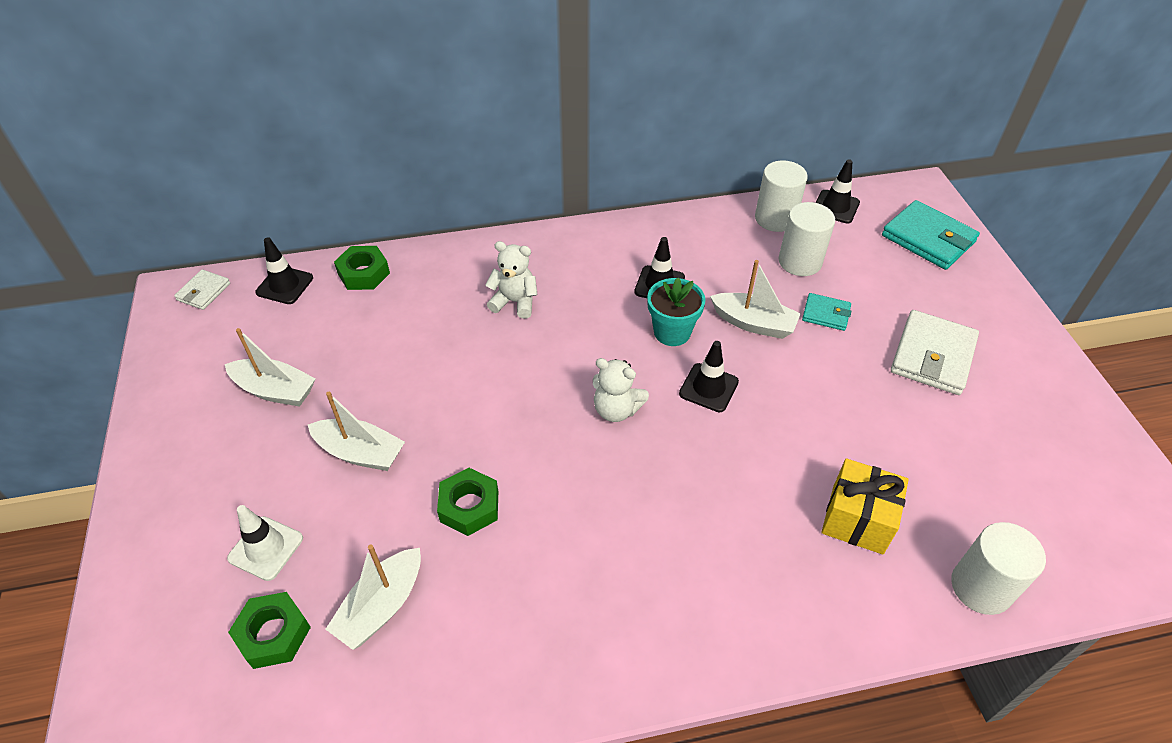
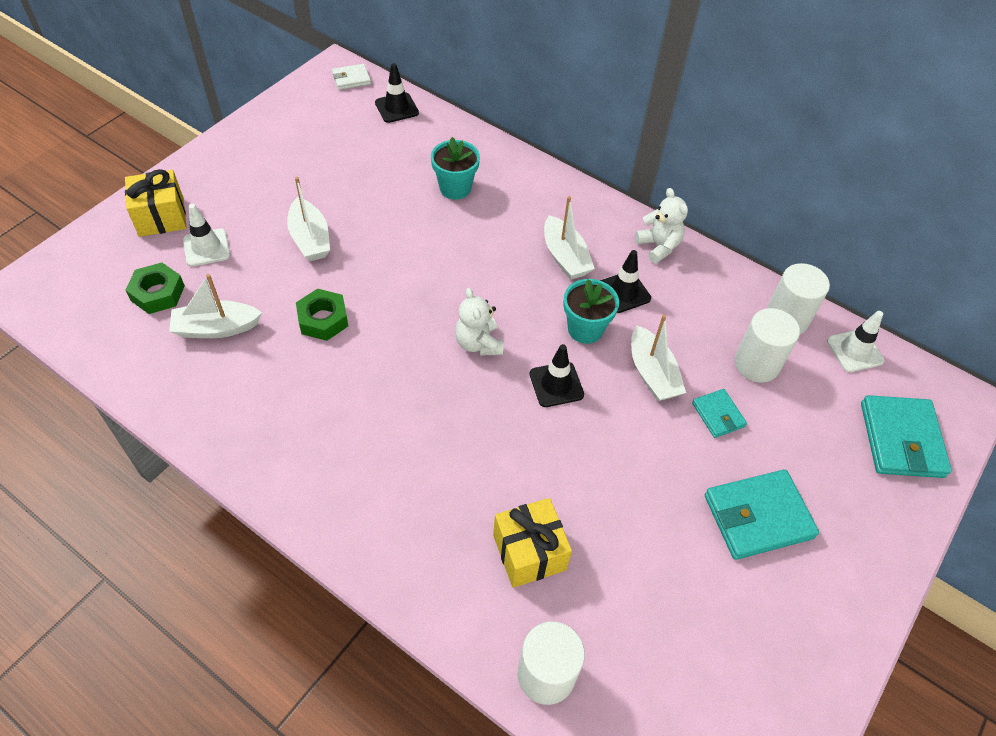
camera: 45 degrees right, 5 degrees up
white boat [225,328,316,407] -> white boat moved to [544,196,595,280]
green nut [334,246,390,290] -> none
white teddy bear [485,241,538,319] -> white teddy bear moved to [635,188,688,263]
black traffic cone [815,159,860,224] -> white traffic cone [827,311,884,372]
white wallet [891,310,979,395] -> turquoise wallet [705,469,819,560]
none -> yellow gift [125,169,187,237]
none -> turquoise flower pot [431,137,480,199]

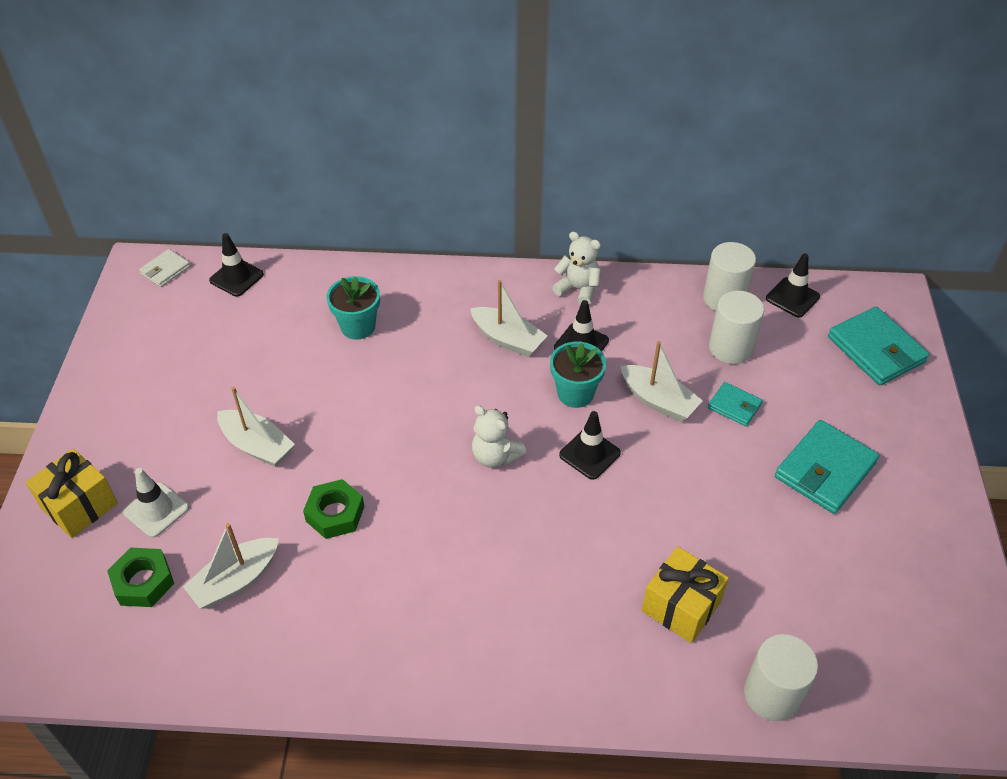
camera: 30 degrees left, 5 degrees down
white traffic cone [827,311,884,372] -> black traffic cone [766,253,820,318]

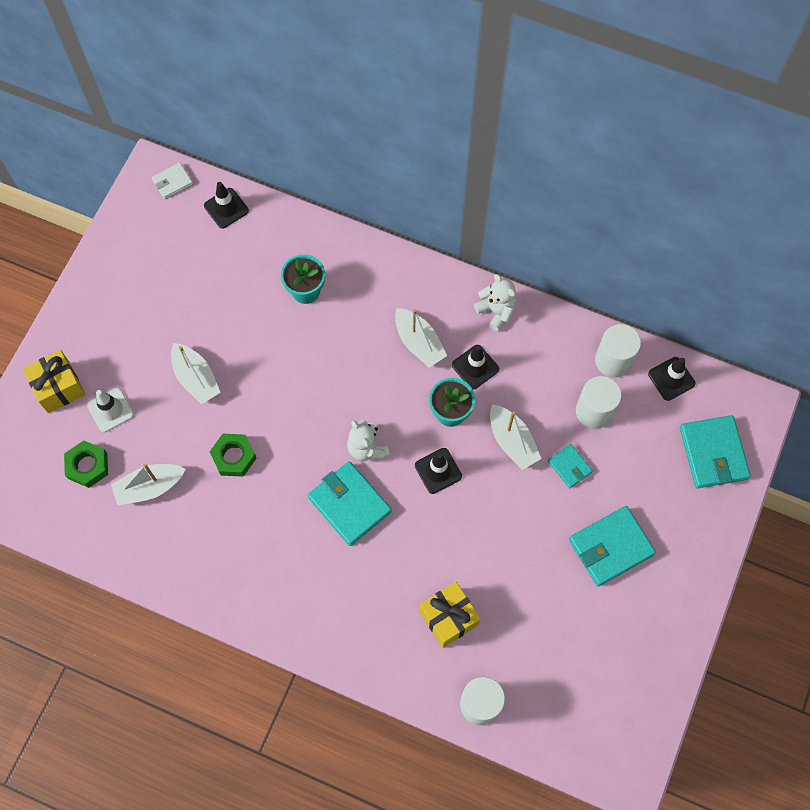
camera: 20 degrees right, 20 degrees up
none -> turquoise wallet [308,461,392,546]

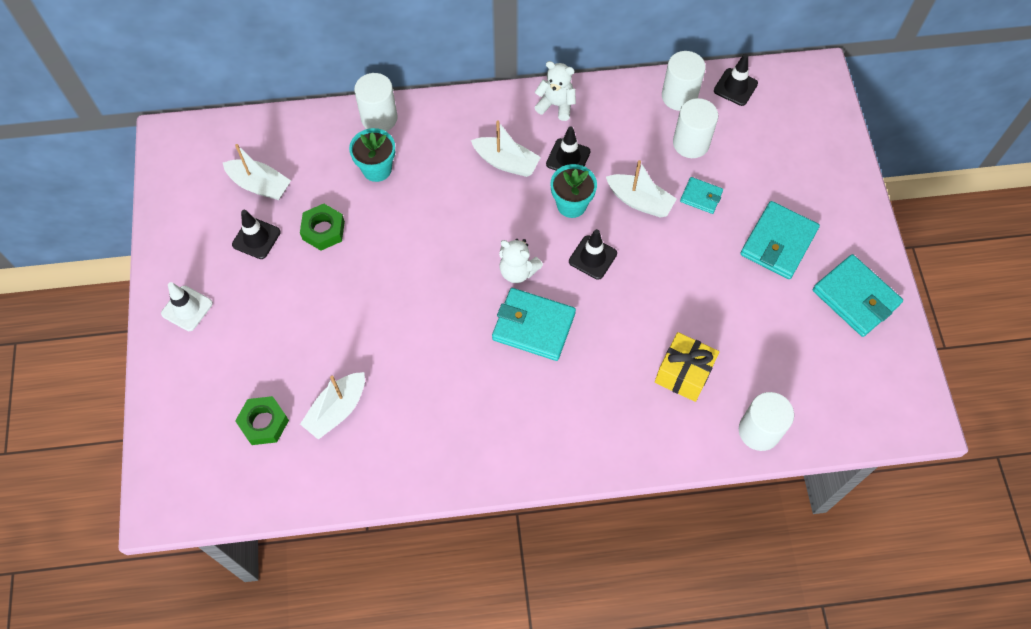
camera: 30 degrees left, 5 degrees down
yellow gift [22,350,86,413] -> none
white traffic cone [87,387,134,432] -> white traffic cone moved to [161,282,213,331]
white wallet [152,162,193,199] -> none
white boat [171,343,221,404] -> white boat moved to [223,144,291,200]
black traffic cone [204,182,249,228] -> black traffic cone moved to [232,210,281,259]
green nut [210,434,257,477] -> green nut moved to [300,204,345,251]
turquoise wallet [680,415,750,488] -> turquoise wallet moved to [813,254,903,337]
none -> white cylinder [354,73,398,131]

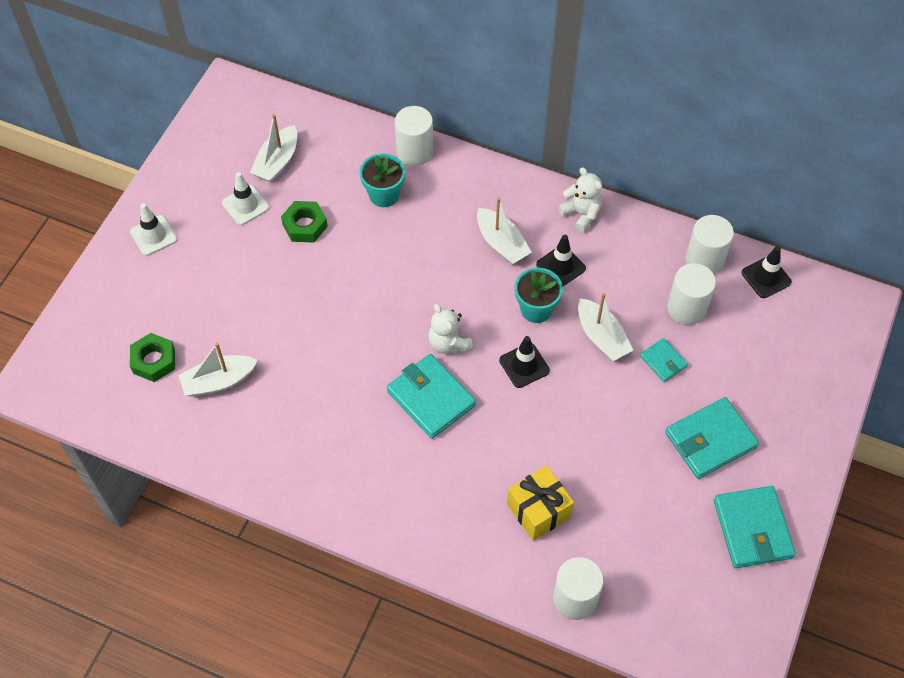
camera: 30 degrees right, 5 degrees down
white boat [223,144,291,200] -> white boat turned 60 degrees clockwise [250,114,297,183]
black traffic cone [232,210,281,259] -> white traffic cone [222,172,269,225]

